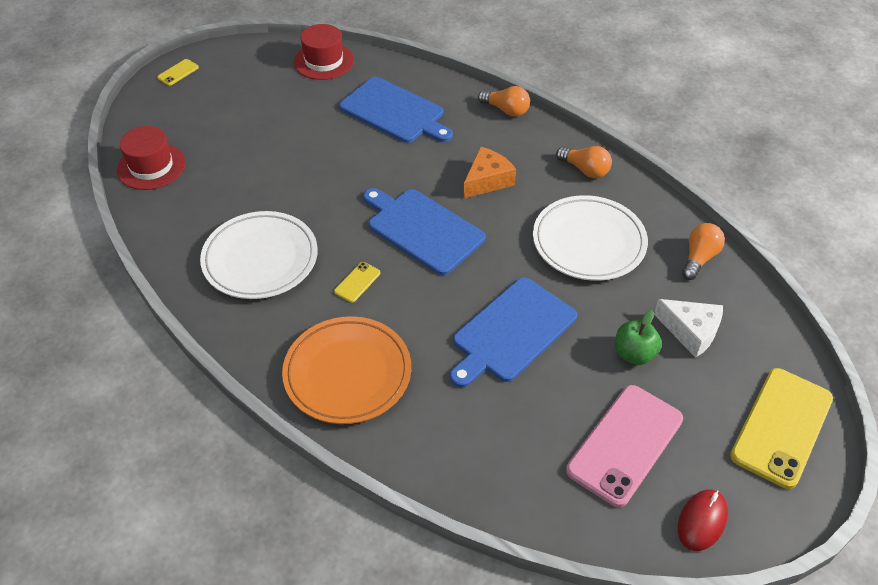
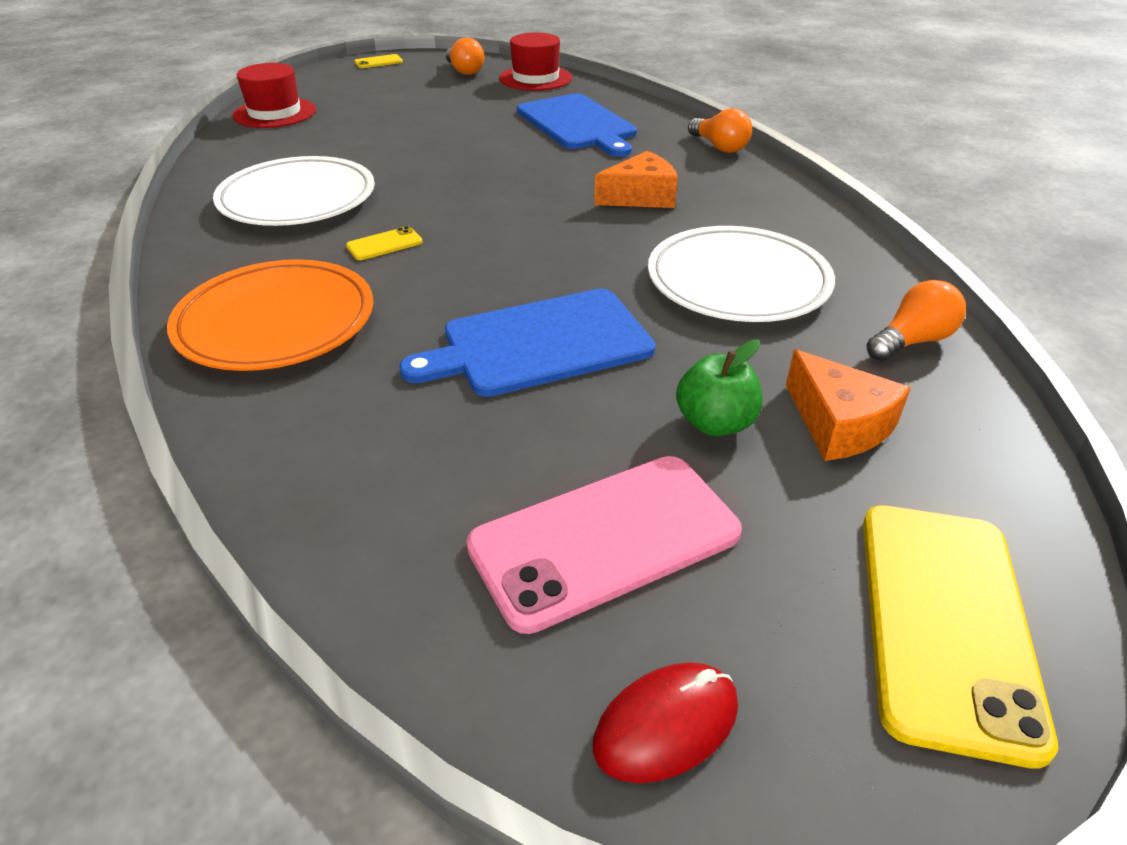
camera: 25 degrees right, 10 degrees down
blue cutting board [363,188,486,275] -> none
orange light bulb [556,146,612,178] -> orange light bulb moved to [445,38,484,75]
white cheese [654,299,723,358] -> orange cheese [786,350,911,461]
yellow phone [730,368,833,489] -> yellow phone turned 45 degrees counterclockwise [863,505,1058,769]

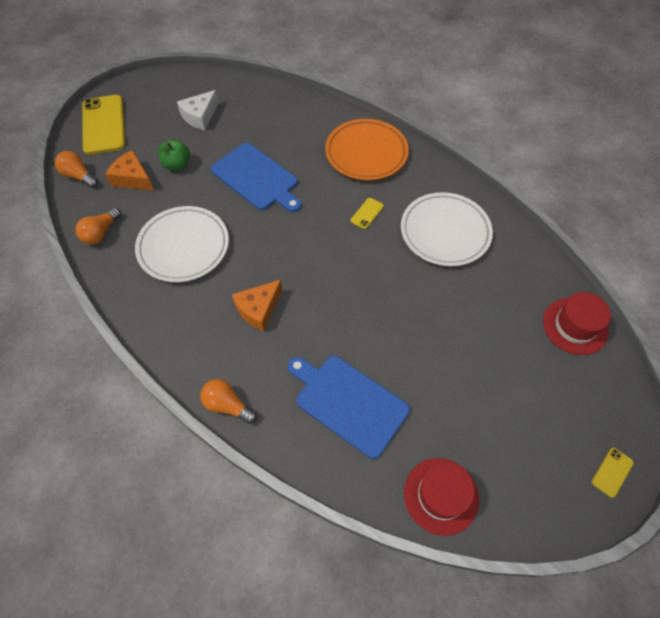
camera: 155 degrees right, 20 degrees up
blue cutting board [399,289,655,397] -> blue cutting board turned 90 degrees clockwise [211,143,301,212]
orange light bulb [445,38,484,75] -> orange light bulb moved to [55,151,98,188]
pink phone [466,456,742,634] -> white cheese [177,90,219,130]
red mouse [593,662,738,783] -> none

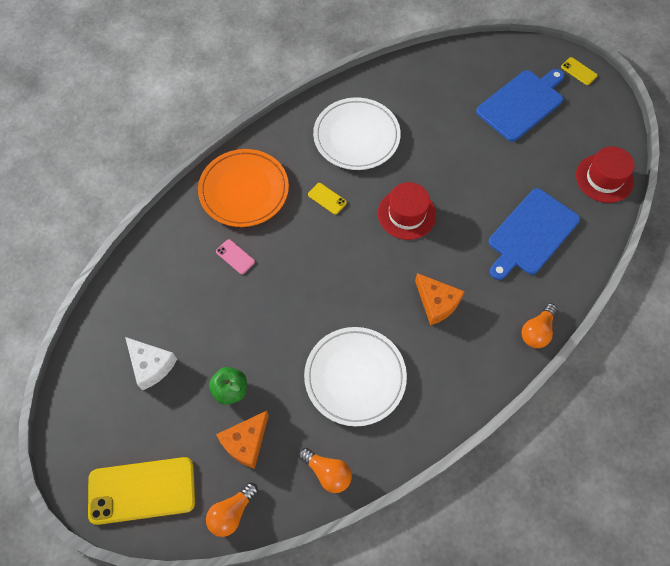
camera: 85 degrees left, 5 degrees up
blue cutting board [211,143,301,212] -> blue cutting board moved to [476,69,564,142]
red hat [543,292,611,355] -> red hat moved to [378,182,436,240]
none -> pink phone [216,239,255,274]

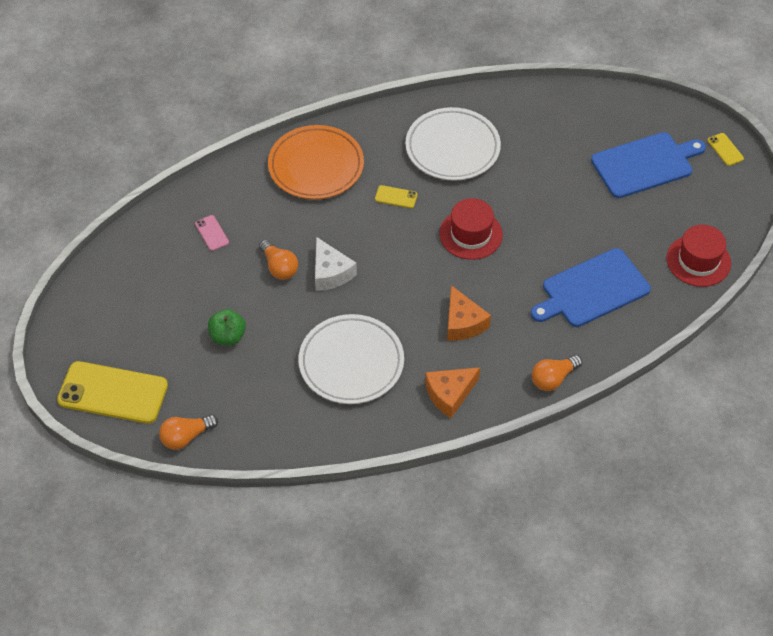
camera: 20 degrees right, 10 degrees down
white cheese [125,337,177,390] -> white cheese moved to [315,237,357,291]
pink phone [216,239,255,274] -> pink phone moved to [195,215,229,251]
orange cheese [216,411,269,469] -> orange cheese moved to [425,367,480,418]
orange light bulb [299,448,352,493] -> orange light bulb moved to [259,240,298,280]
yellow phone [308,183,347,215] -> yellow phone turned 45 degrees counterclockwise [375,185,417,208]

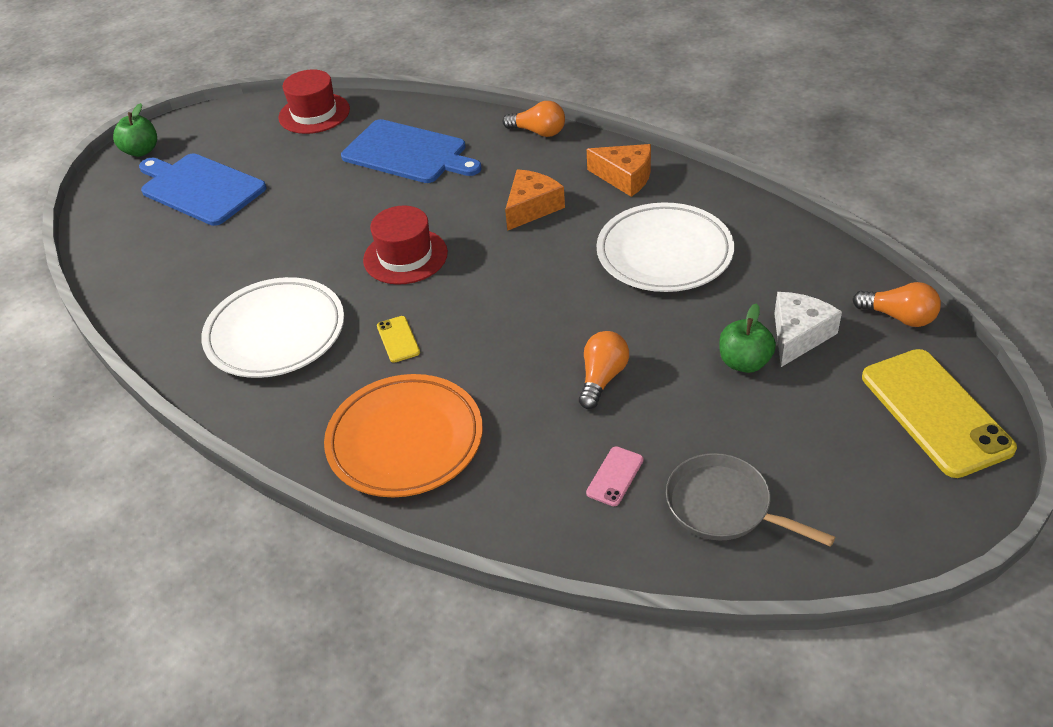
camera: 120 degrees left, 10 degrees down
white cheese [315,237,357,291] -> white cheese moved to [774,292,842,367]
yellow phone [707,133,744,166] -> green apple [113,103,157,157]
none -> grey pan [666,453,835,547]

